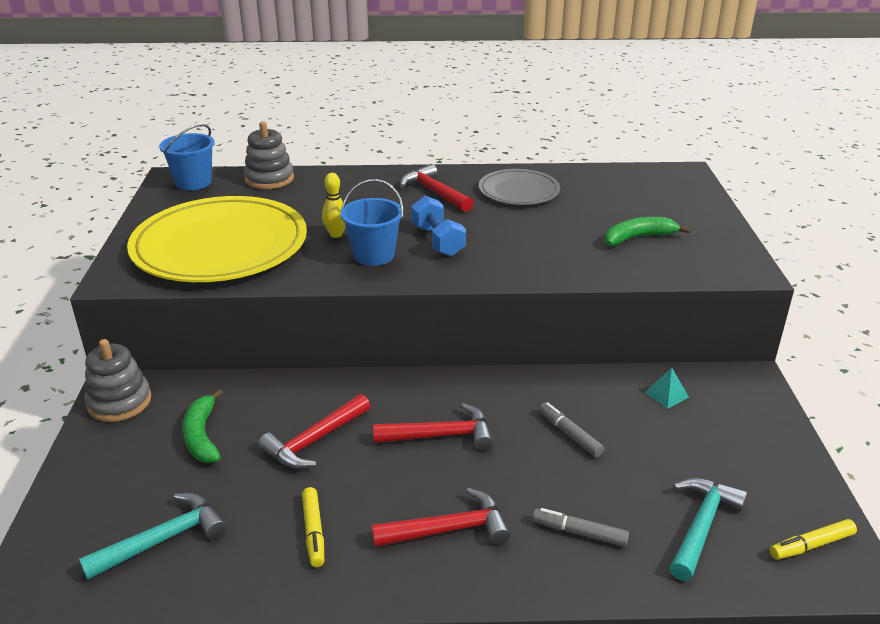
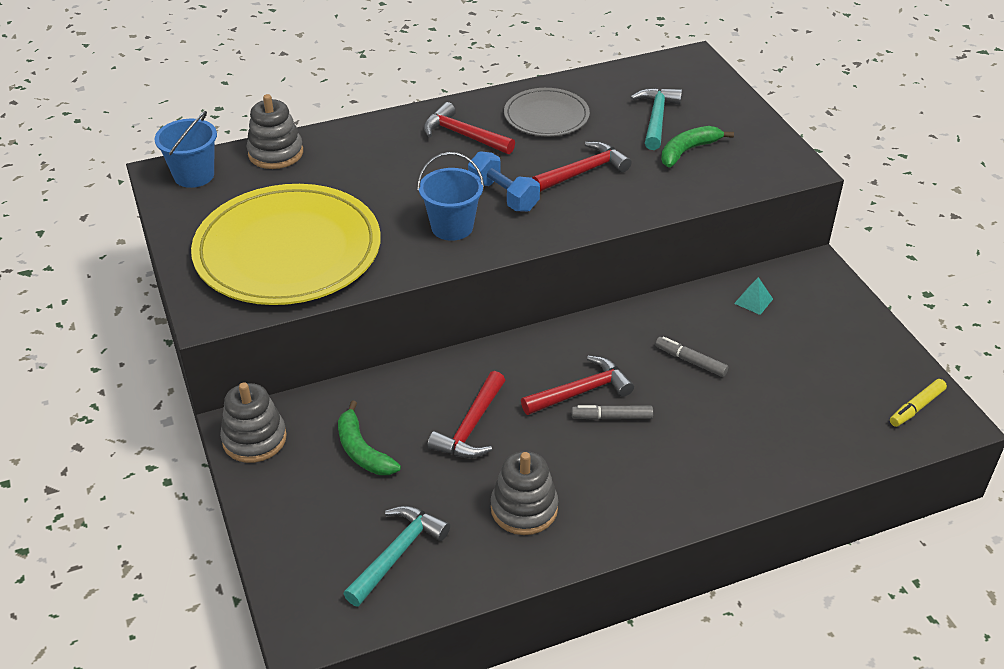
camera: 20 degrees left, 10 degrees up
yellow marker [302,487,324,567] -> grey stacking toy [491,451,558,535]
yellow bowling pin [322,173,346,238] -> none
red hammer [371,488,511,547] -> red hammer moved to [532,141,632,192]
grey marker [532,508,629,547] -> grey marker moved to [572,405,653,420]
turquoise hammer [670,478,748,581] -> turquoise hammer moved to [630,87,682,150]

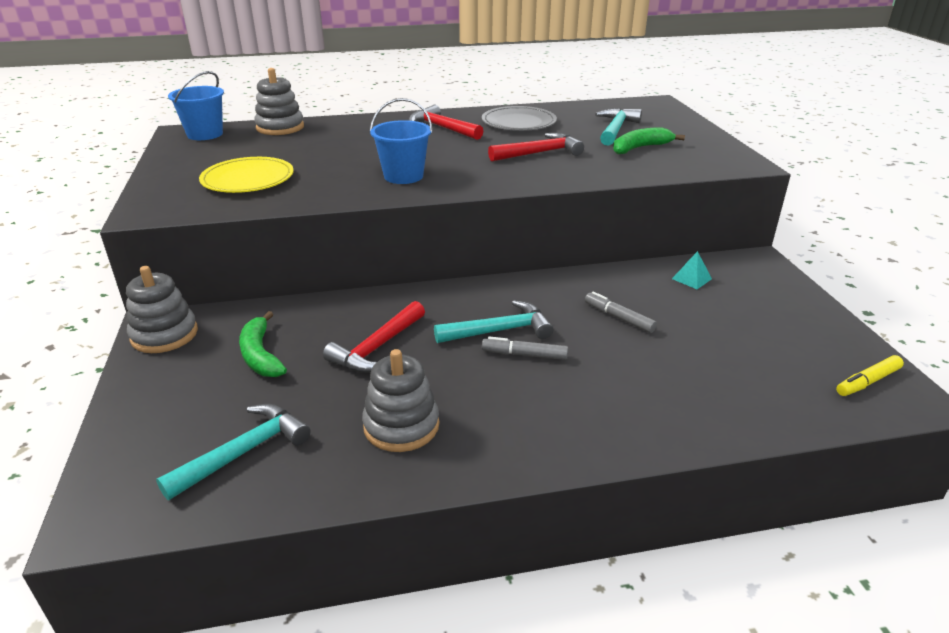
camera: 10 degrees right, 10 degrees down
yellow plate [191,184,381,305] -> yellow plate [199,157,294,193], size x0.52
blue dumbbell [468,151,540,212] -> none
red hammer [521,356,634,415] -> turquoise hammer [434,300,554,343]

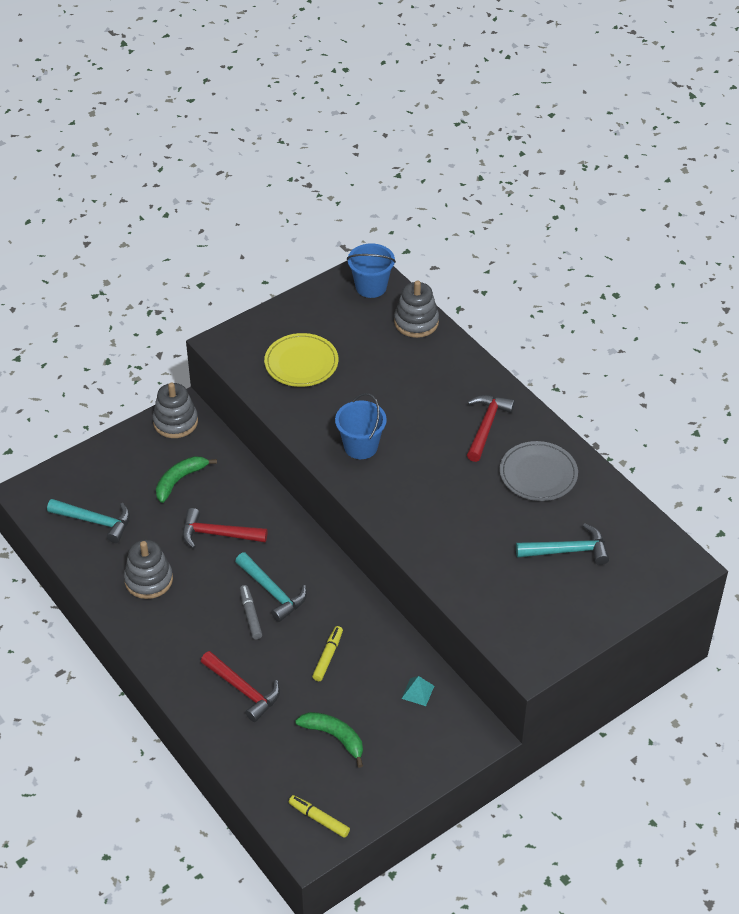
camera: 65 degrees right, 15 degrees up
red hammer [488,133,584,162] -> red hammer moved to [201,651,280,722]
grey marker [585,292,657,333] -> yellow marker [312,626,343,681]
green banana [613,127,685,154] -> green banana moved to [295,712,363,768]

